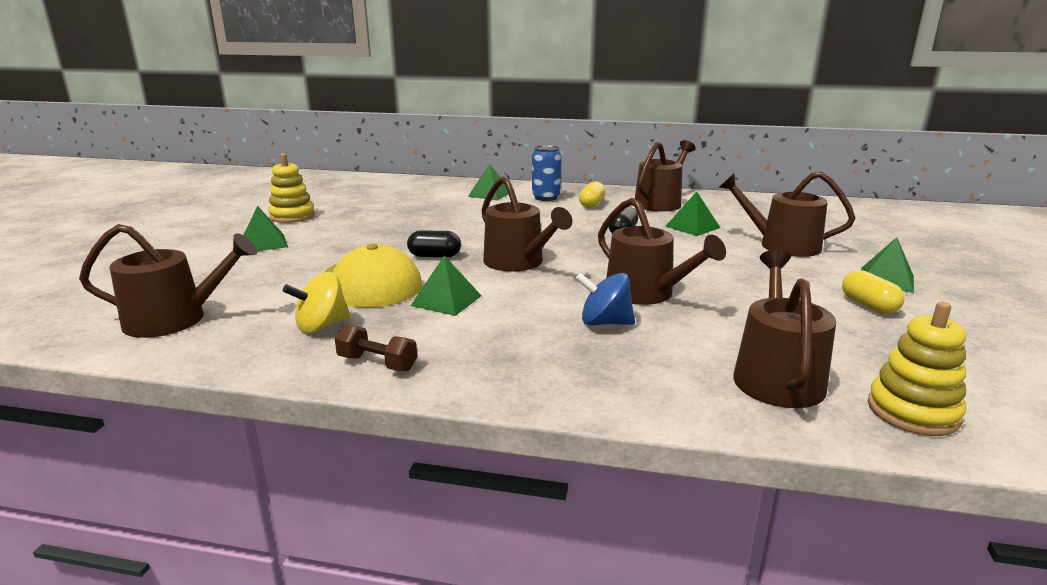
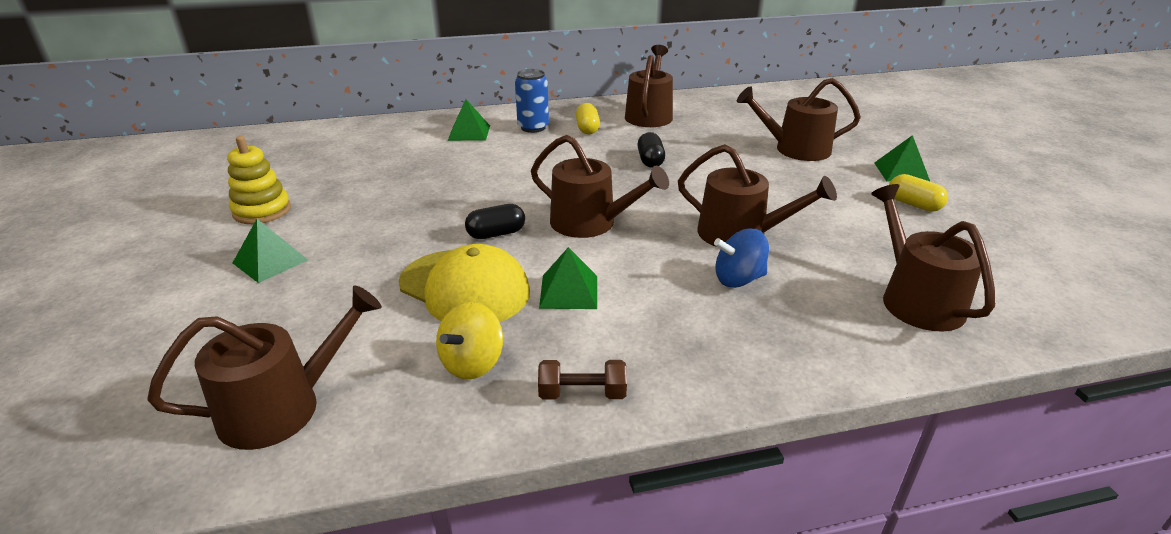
camera: 25 degrees left, 10 degrees up
green pyramid [665,192,720,236] -> none
yellow stacking toy [868,301,966,436] -> none

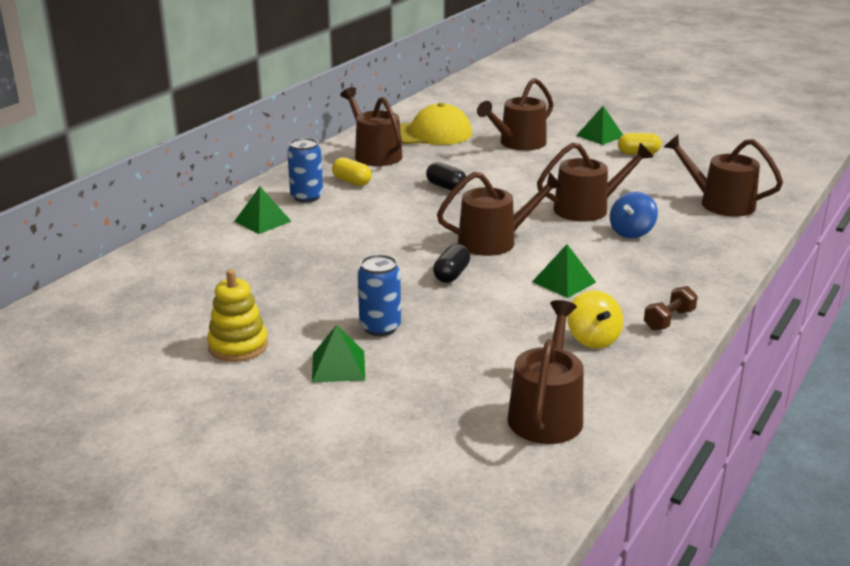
camera: 45 degrees left, 5 degrees down
yellow cap [399,244,530,322] -> yellow cap moved to [400,103,472,145]
none -> blue can [358,254,401,336]

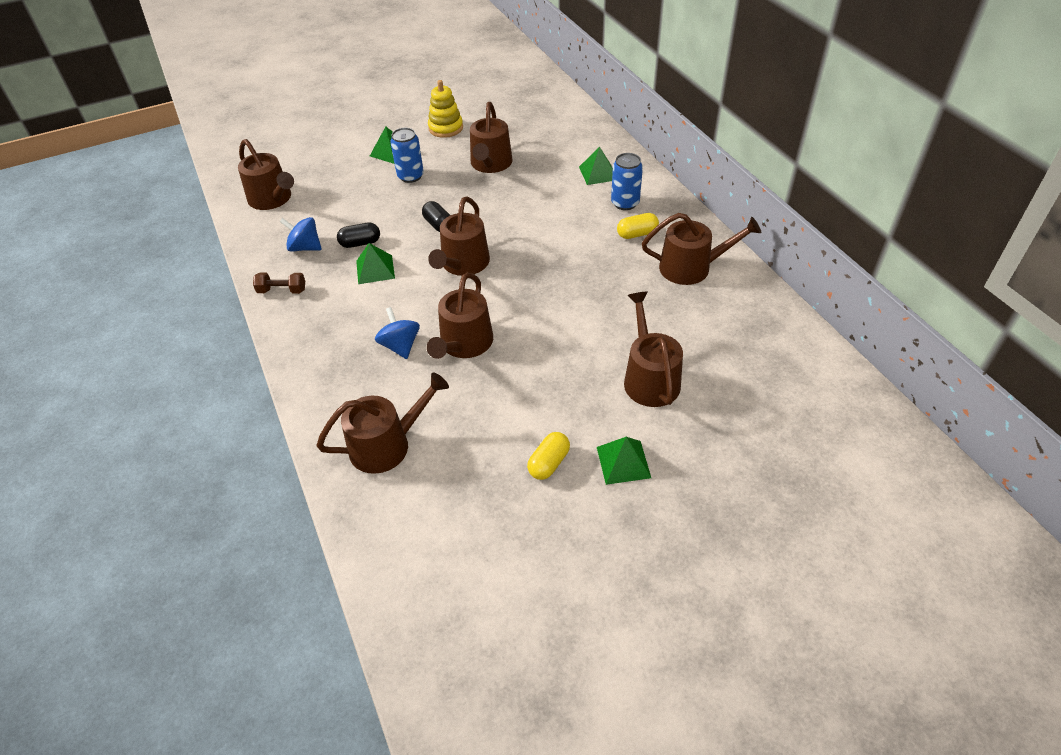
camera: 125 degrees right, 20 degrees up
yellow cap [400,103,472,145] -> none
black capsule [426,162,466,191] -> black capsule moved to [337,222,380,248]
yellow spinning top [567,290,623,349] -> blue spinning top [280,217,322,252]
brown dumbbell [644,286,698,331] -> brown dumbbell turned 75 degrees counterclockwise [253,272,305,294]
none -> brown watering can [470,102,512,173]

